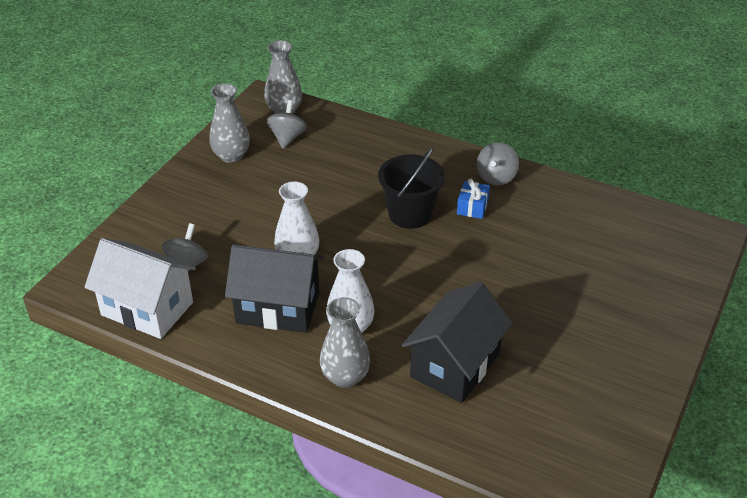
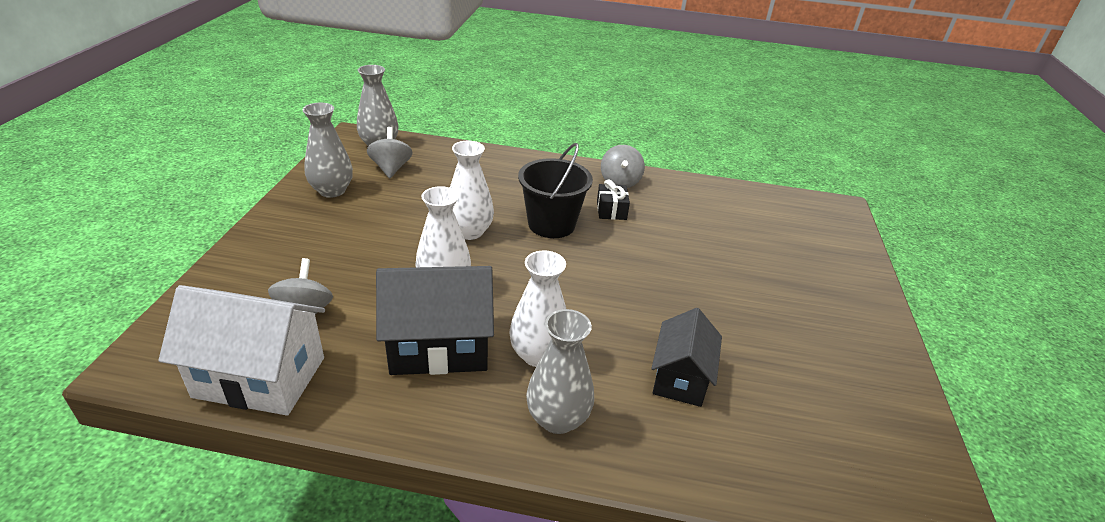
camera: 20 degrees left, 5 degrees down
black house [402,281,513,403] -> black house [651,308,722,407], size x0.65
blue gift [457,179,490,219] -> black gift [597,180,630,220]
none -> white vase [450,141,494,240]

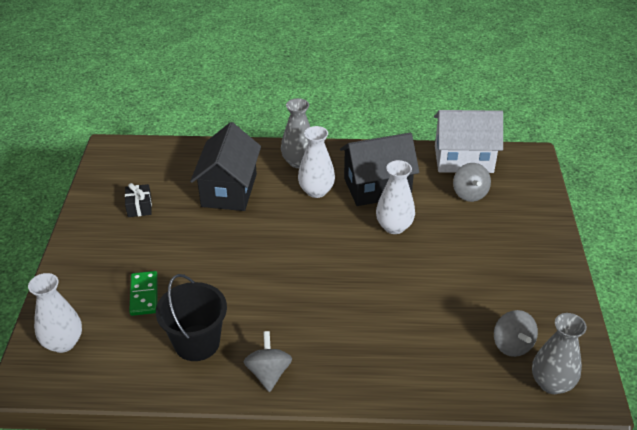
camera: 175 degrees right, 5 degrees up
grey vase [303,103,353,198] -> none
white vase [450,141,494,240] -> white vase moved to [28,273,82,353]
black bucket [518,143,593,238] -> black bucket moved to [156,274,227,361]
black gift [597,180,630,220] -> black gift moved to [125,183,152,217]
black house [651,308,722,407] -> black house [190,122,261,211], size x1.54
none -> green domino [129,271,158,316]

